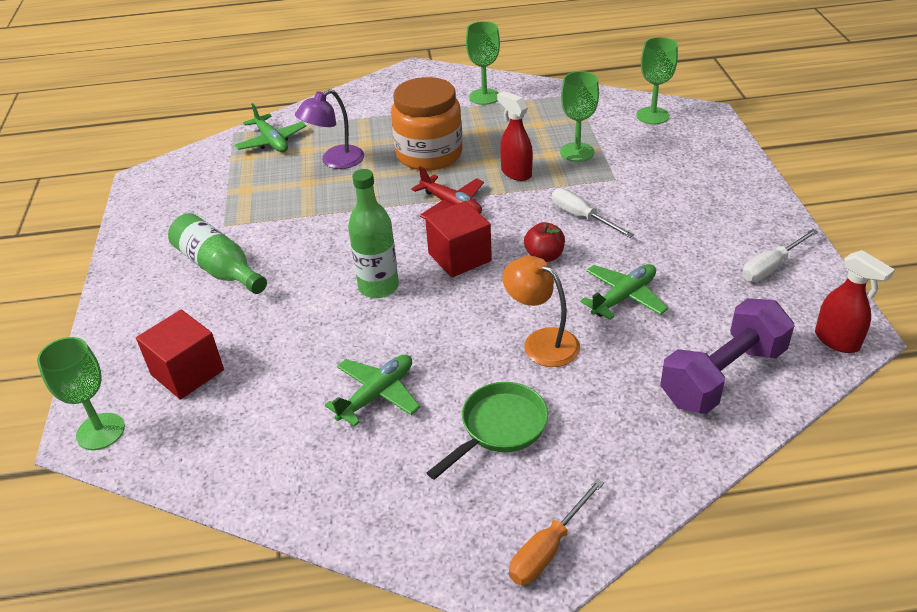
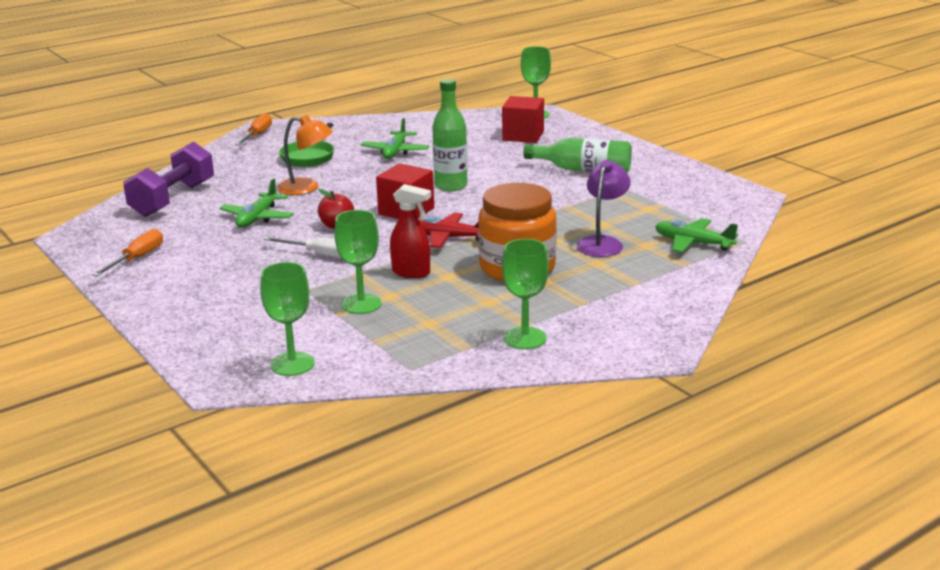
camera: 150 degrees right, 15 degrees down
white screwdriver [742,229,818,282] -> orange screwdriver [92,229,163,276]
red spray bottle [815,250,895,353] -> none

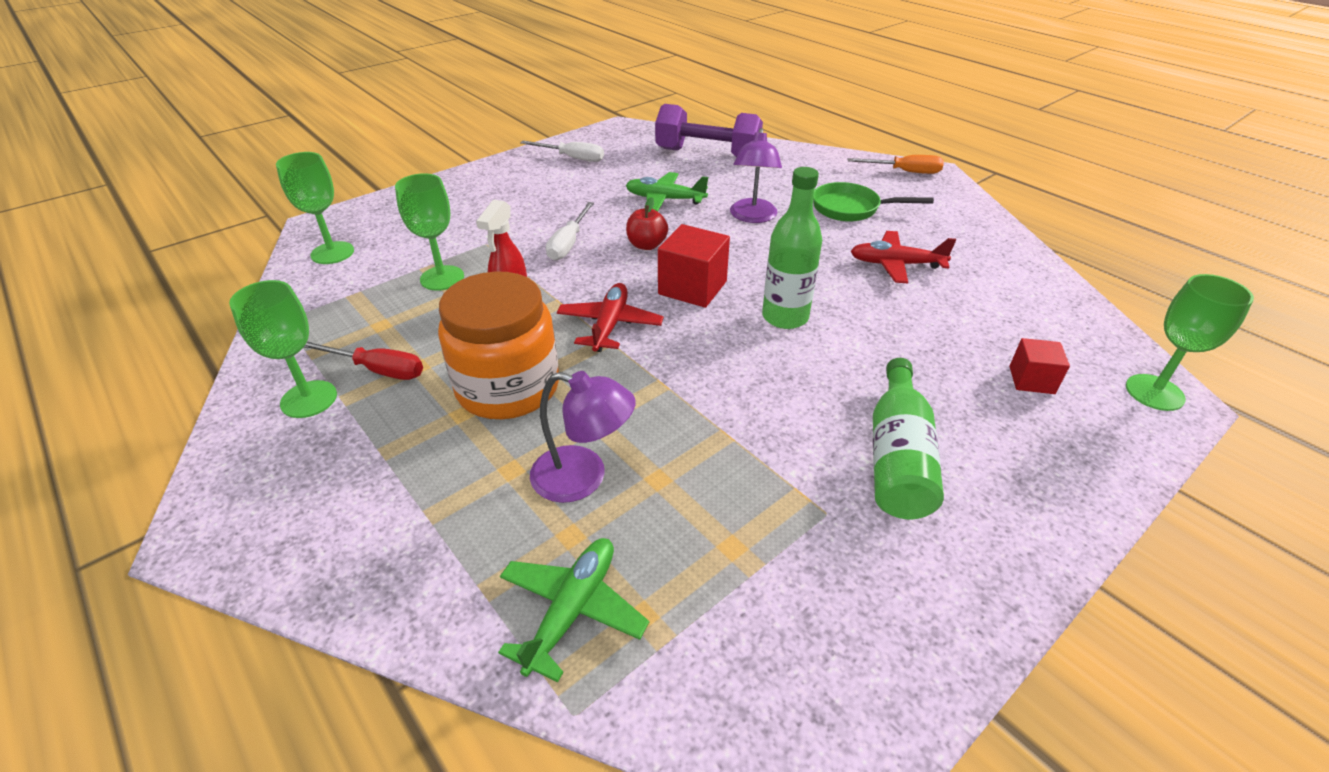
camera: 85 degrees right, 15 degrees up
orange screwdriver [92,229,163,276] -> white screwdriver [520,141,604,162]
orange lamp [277,115,333,195] -> purple lamp [730,128,782,223]
green plane [361,118,429,159] -> red plane [851,231,956,283]
red cube [502,96,544,143] -> red cube [1009,338,1070,394], size x0.60
none -> red screwdriver [304,341,423,380]

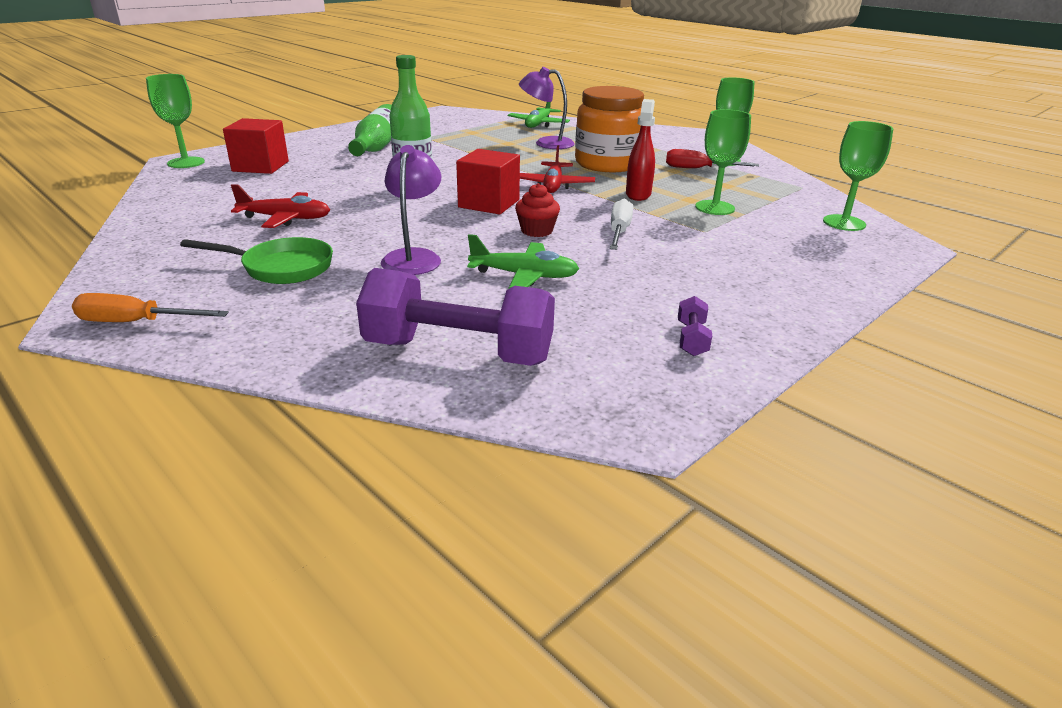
camera: 175 degrees right, 10 degrees down
white screwdriver [520,141,604,162] -> purple dumbbell [678,296,712,356]
red apple [626,197,668,250] -> red cupcake [515,183,560,237]
red cube [1009,338,1070,394] -> red cube [223,118,289,174], size x1.66

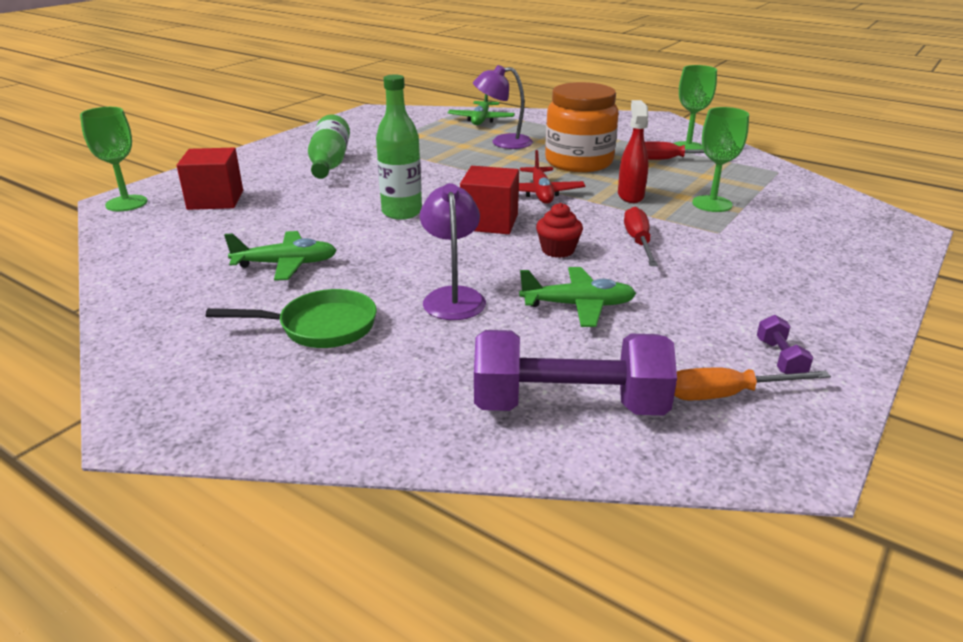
camera: 10 degrees left, 0 degrees up
orange screwdriver [72,293,229,322] -> orange screwdriver moved to [674,368,831,400]
red plane [231,184,330,228] -> green plane [224,231,337,281]
white screwdriver [610,199,633,250] -> red screwdriver [624,207,658,266]
green goblet [823,121,893,231] -> none

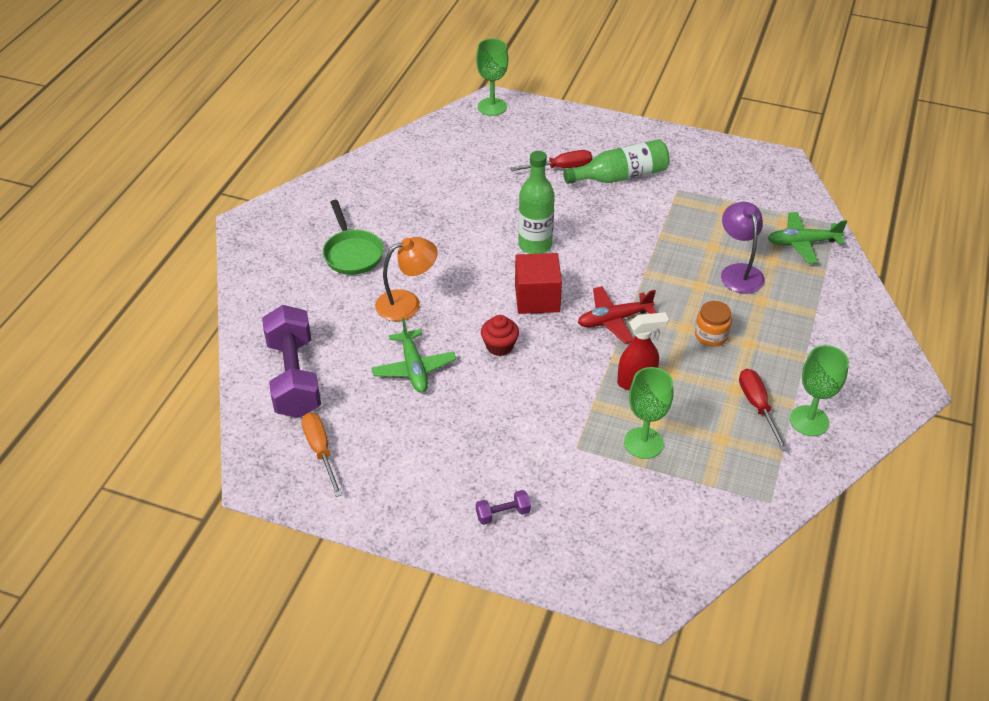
camera: 75 degrees right, 15 degrees up
red cube [176,148,243,210] -> none
green plane [224,231,337,281] -> none
purple lamp [420,183,486,320] -> orange lamp [375,237,438,321]
orange jar [545,82,619,172] -> orange jar [695,301,732,347], size x0.47
red screwdriver [624,207,658,266] -> red screwdriver moved to [510,150,592,171]
purple dumbbell [757,315,813,374] -> purple dumbbell moved to [476,490,531,525]

